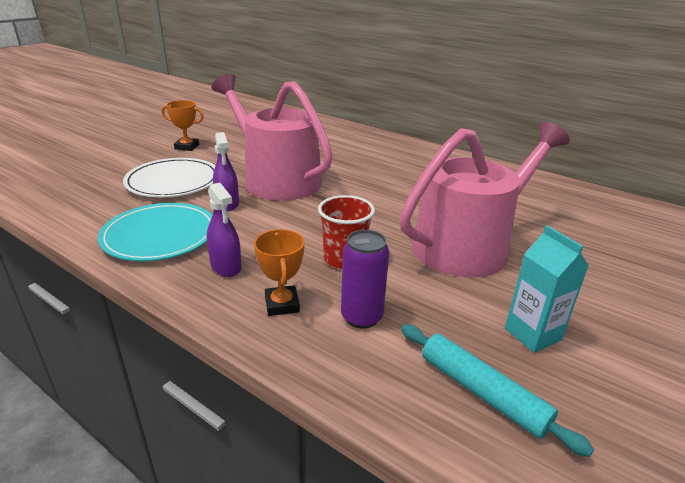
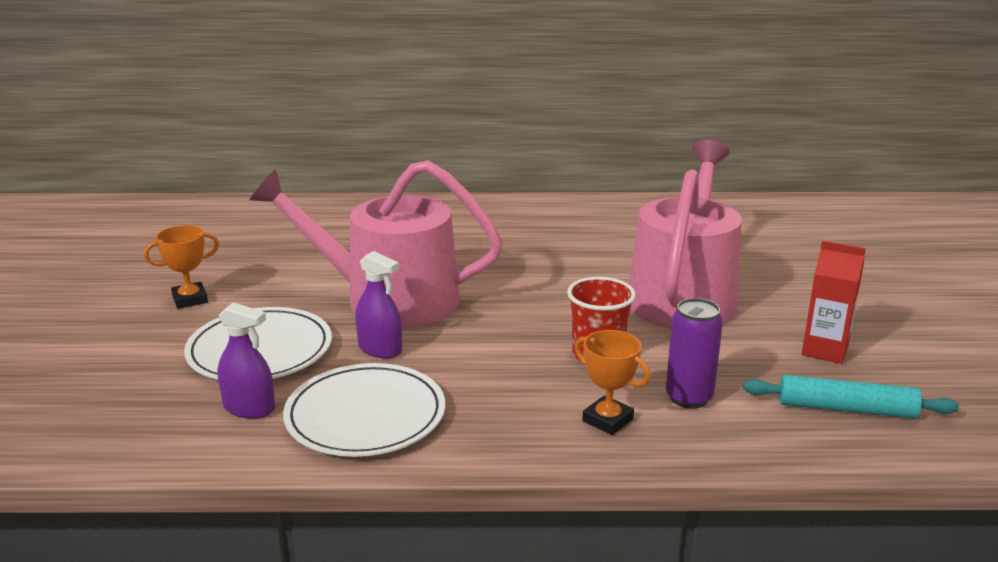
camera: 35 degrees left, 5 degrees down
turquoise plate [98,203,212,261] -> white plate [283,363,445,457]
purple spray bottle [207,183,242,277] -> purple spray bottle moved to [218,302,275,419]
turquoise carton [505,225,589,353] -> red carton [802,241,866,364]

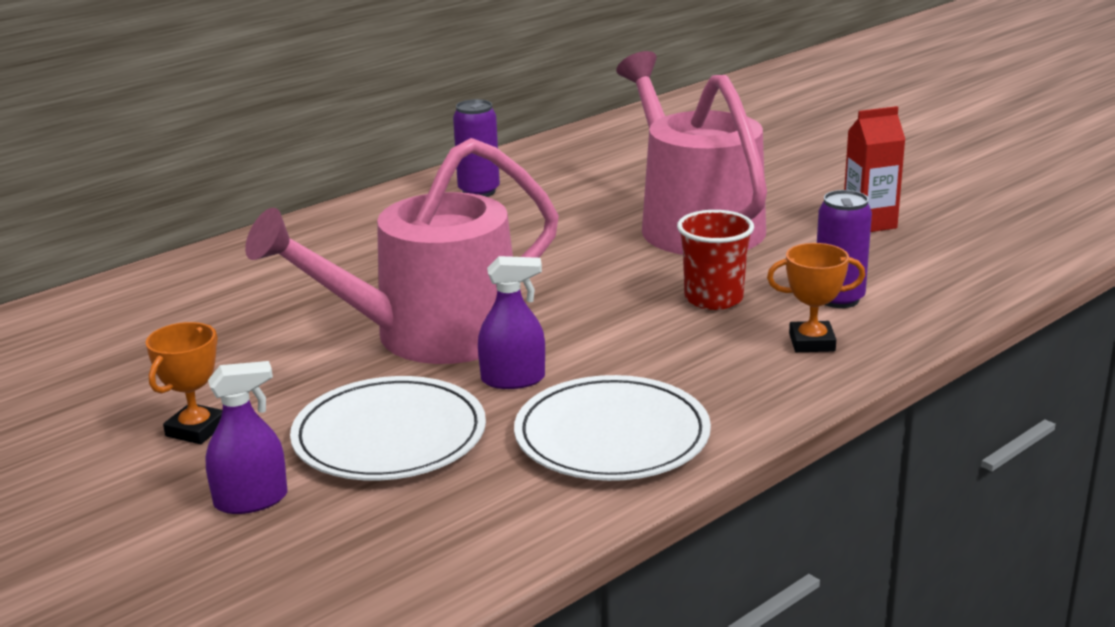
camera: 40 degrees left, 0 degrees up
purple spray bottle [218,302,275,419] -> purple spray bottle moved to [205,361,287,514]
turquoise rolling pin [743,375,959,418] -> none
none -> purple can [453,99,500,197]

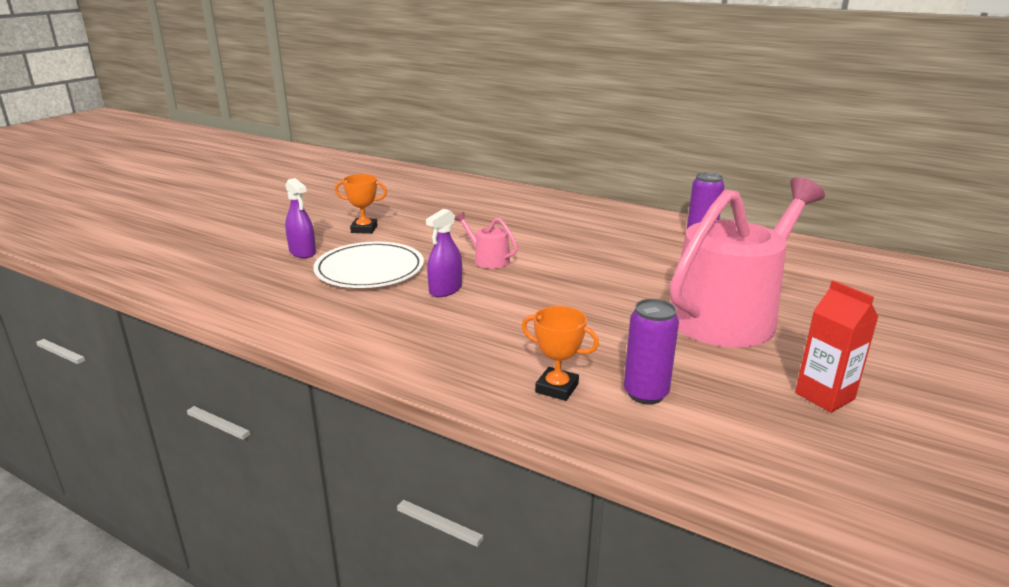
camera: 70 degrees right, 0 degrees up
pink watering can [245,138,559,364] -> pink watering can [454,212,518,269], size x0.40
purple spray bottle [478,256,545,389] -> purple spray bottle turned 60 degrees clockwise [426,209,462,297]
white plate [514,375,711,481] -> none
red cup [677,210,754,310] -> none
orange trophy [767,243,865,352] -> orange trophy turned 45 degrees counterclockwise [522,306,599,401]

